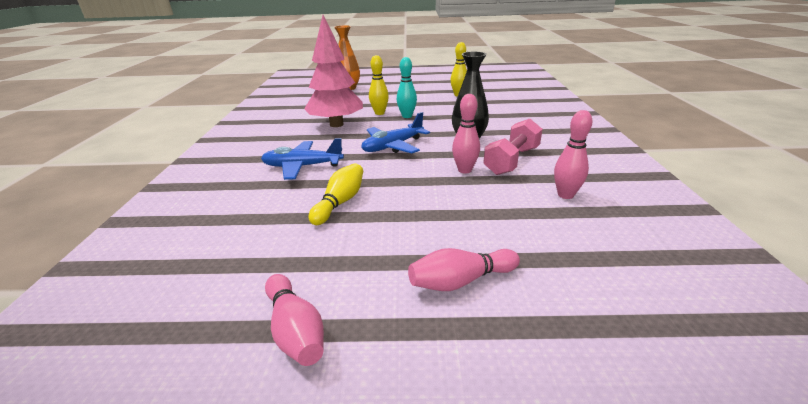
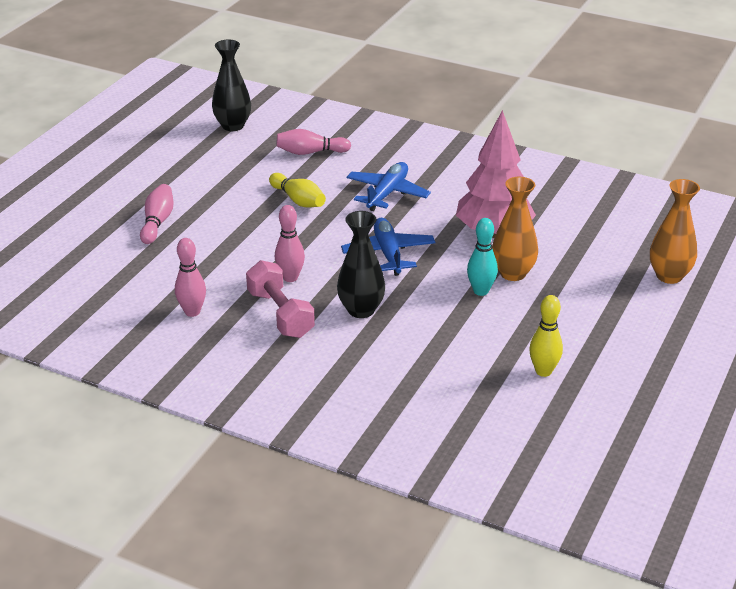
camera: 115 degrees right, 5 degrees up
pink bowling pin [265,274,324,366] -> pink bowling pin moved to [276,129,351,155]
yellow bowling pin [369,55,389,115] -> orange vase [492,177,538,281]
none -> black vase [212,39,251,131]

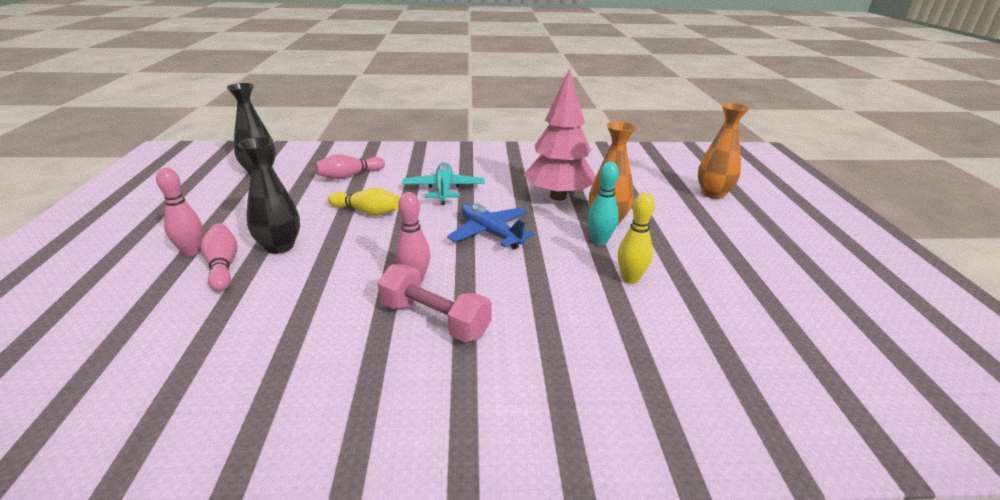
camera: 30 degrees left, 5 degrees down
pink bowling pin [175,238,206,317] -> pink bowling pin moved to [156,167,203,256]
black vase [337,211,385,318] -> black vase moved to [238,137,300,254]
blue plane [347,162,431,211] -> turquoise plane [402,162,485,205]
yellow bowling pin [529,295,563,377] -> yellow bowling pin moved to [618,193,655,284]

